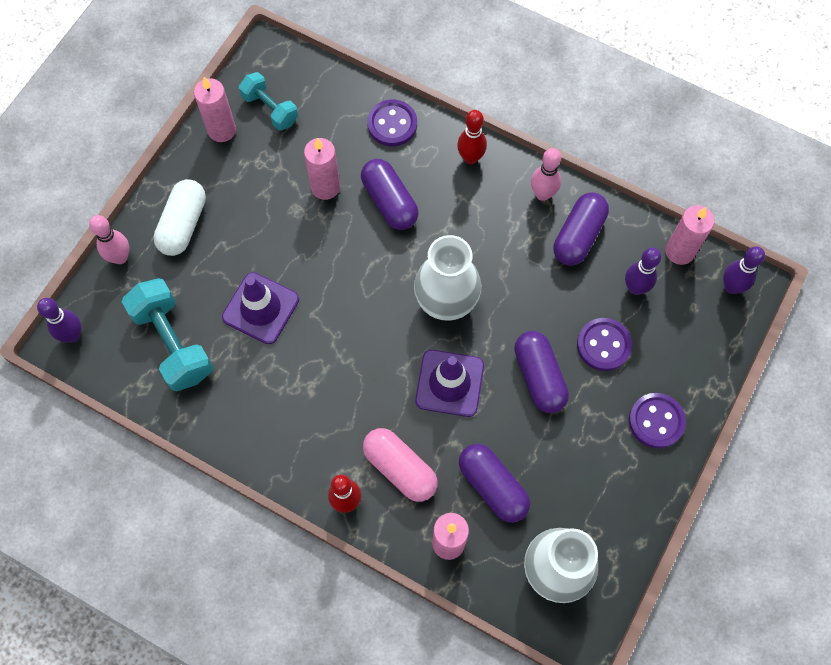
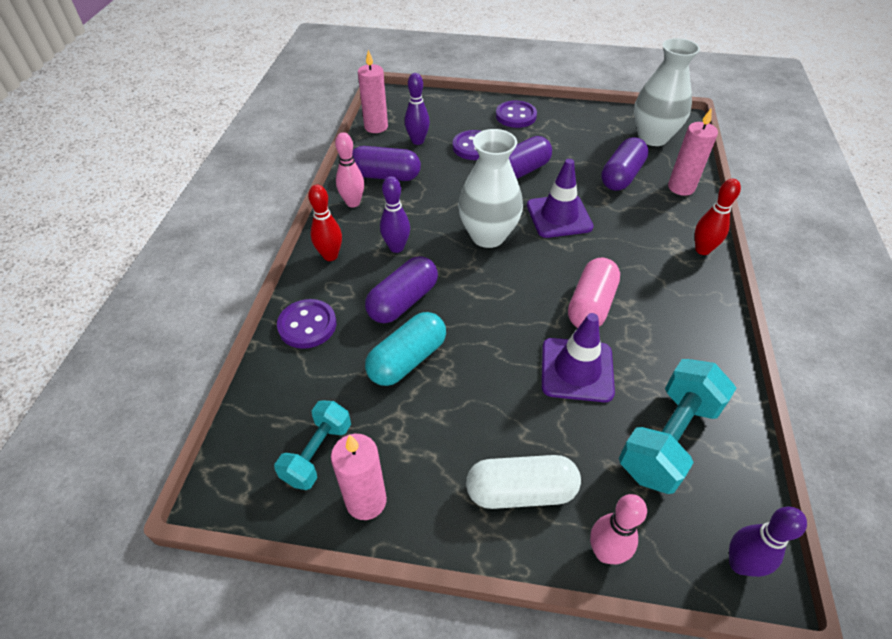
camera: 110 degrees left, 20 degrees down
pink candle [304,138,340,200] -> turquoise capsule [365,312,446,386]
pink capsule [363,428,438,502] -> pink capsule moved to [568,258,620,328]
purple bowling pin [723,246,765,294] -> purple bowling pin moved to [380,176,410,253]

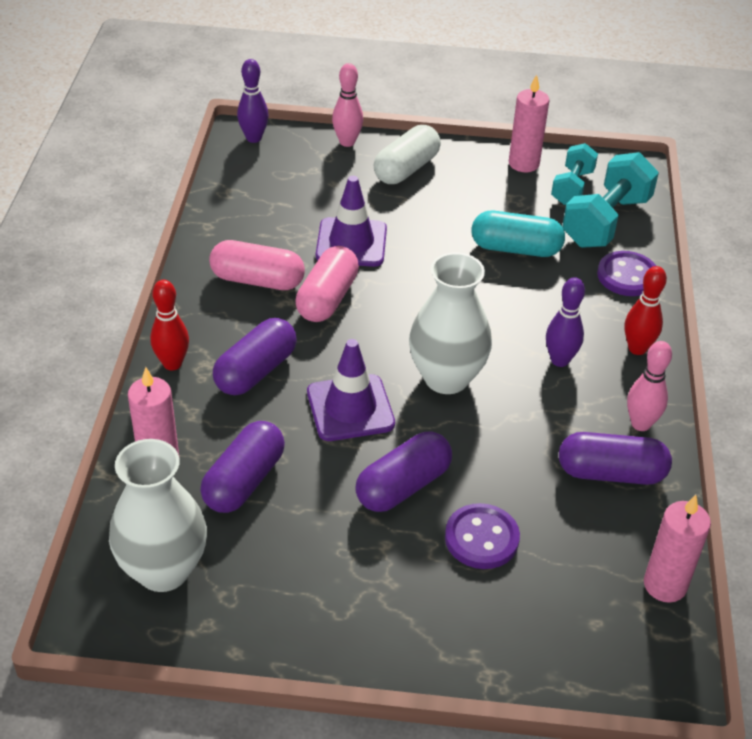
camera: 175 degrees right, 5 degrees down
purple capsule [365,256,438,323] -> purple capsule moved to [213,318,297,395]
turquoise capsule [365,312,446,386] -> turquoise capsule turned 60 degrees clockwise [472,211,565,257]
purple bowling pin [405,73,430,145] -> none
white capsule [466,455,581,509] -> white capsule turned 45 degrees counterclockwise [374,125,441,184]
purple button [496,100,537,128] -> none
turquoise dumbbell [619,359,736,494] -> turquoise dumbbell moved to [562,152,659,248]
none -> pink capsule [209,240,305,290]

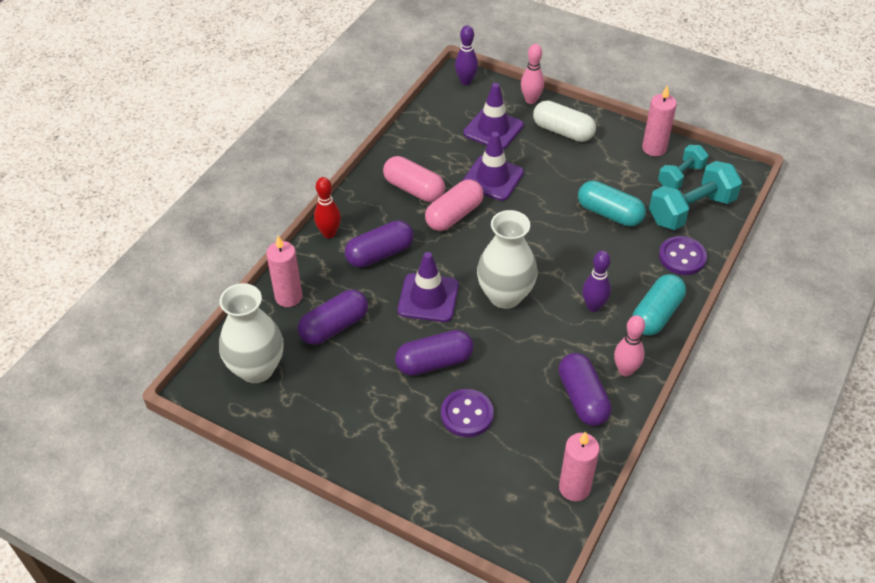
camera: 25 degrees right, 5 degrees up
white capsule [374,125,441,184] -> white capsule turned 60 degrees clockwise [533,100,596,142]
purple capsule [559,432,672,485] -> purple capsule turned 45 degrees clockwise [558,353,612,426]
red bowling pin [625,266,667,355] -> turquoise capsule [632,274,686,336]
none -> purple traffic cone [463,83,524,150]

